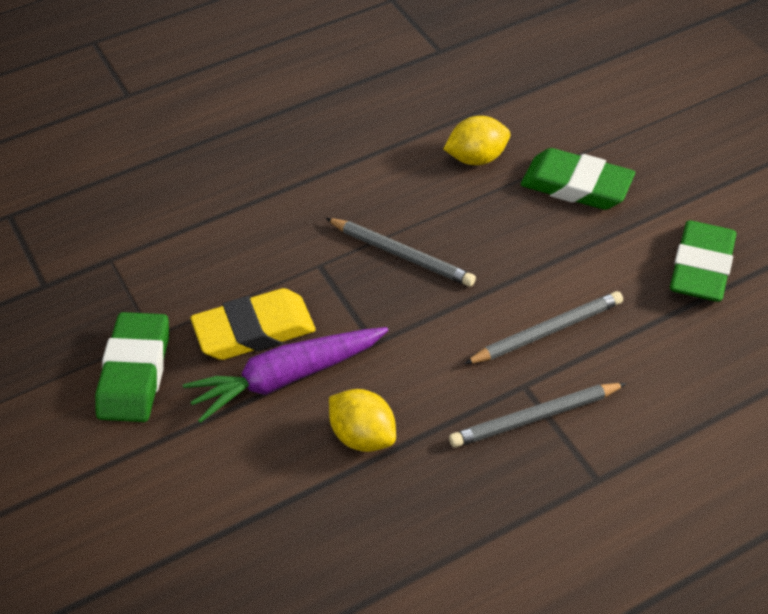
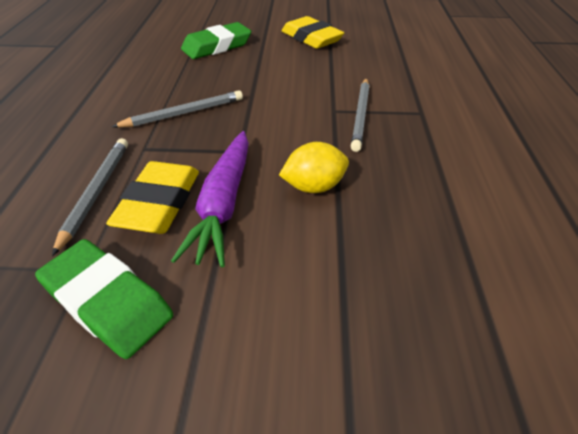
camera: 60 degrees left, 5 degrees down
yellow lemon [444,116,510,165] -> none
grey pencil [464,291,623,364] -> grey pencil moved to [52,138,128,256]
green eraser [670,221,737,302] -> yellow eraser [282,16,344,49]

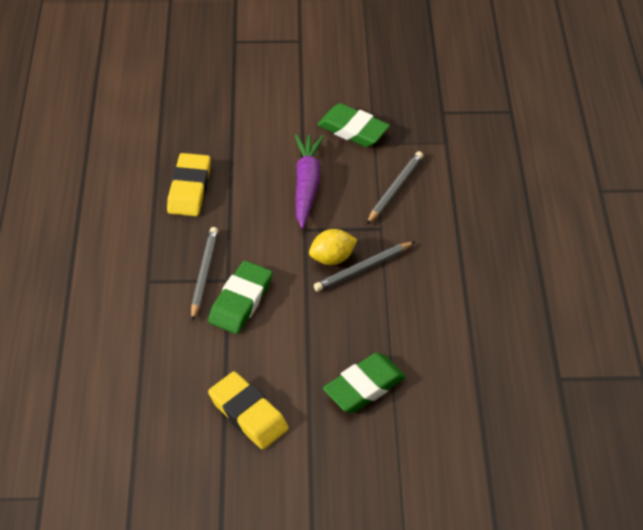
camera: 175 degrees right, 5 degrees up
grey pencil [52,138,128,256] -> grey pencil turned 150 degrees counterclockwise [367,151,423,224]
yellow eraser [106,161,199,234] -> yellow eraser moved to [167,153,211,216]
yellow lemon [279,142,349,193] -> yellow lemon moved to [309,229,357,265]
none -> green eraser [208,261,273,334]

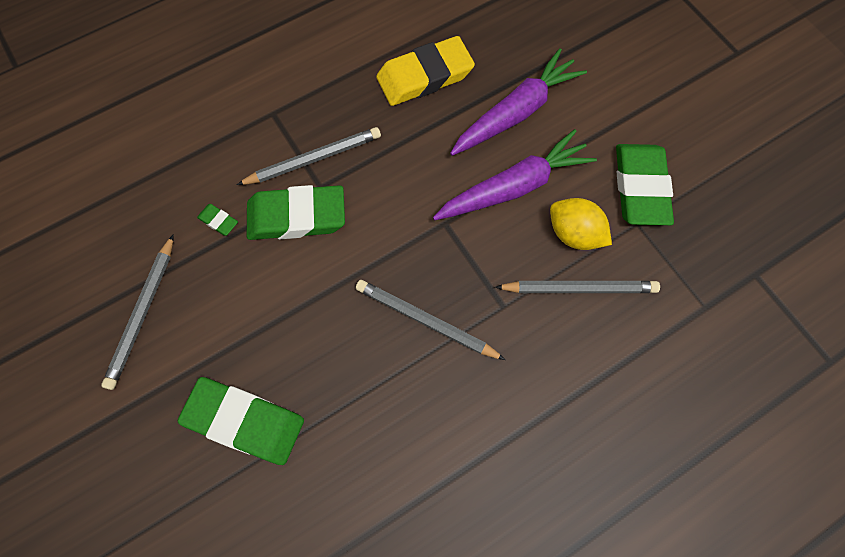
camera: 60 degrees right, 20 degrees up
yellow eraser [208,371,289,450] -> grey pencil [101,234,174,390]
yellow lemon [309,229,357,265] -> yellow lemon moved to [550,198,612,250]
none -> green eraser [197,204,238,236]
none -> purple carrot [450,48,587,156]

